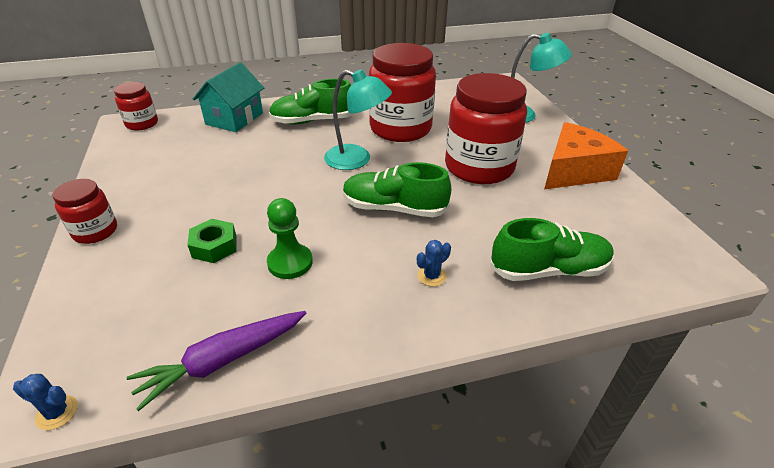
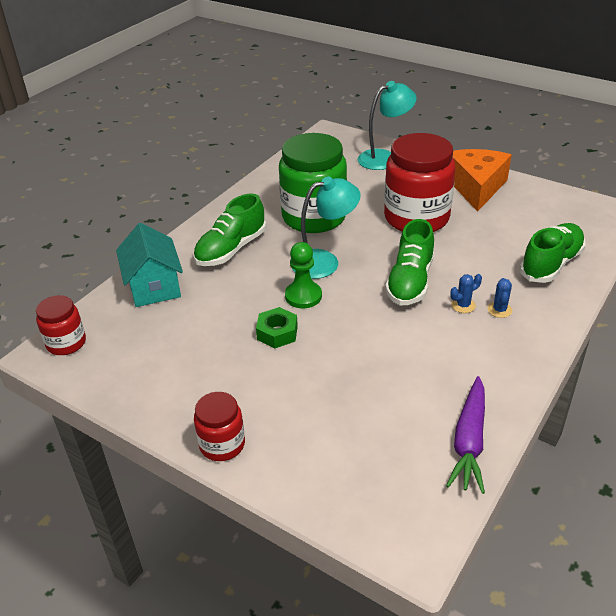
camera: 40 degrees left, 0 degrees up
blue cactus [13,374,78,430] -> blue cactus moved to [450,274,482,313]
green nut [187,219,236,263] -> green nut moved to [256,307,298,348]
green pawn [267,198,313,279] -> green pawn moved to [285,242,322,308]
green shoe [343,162,452,217] -> green shoe turned 45 degrees counterclockwise [385,219,434,306]
red jar [369,43,436,142] -> green jar [279,133,347,233]

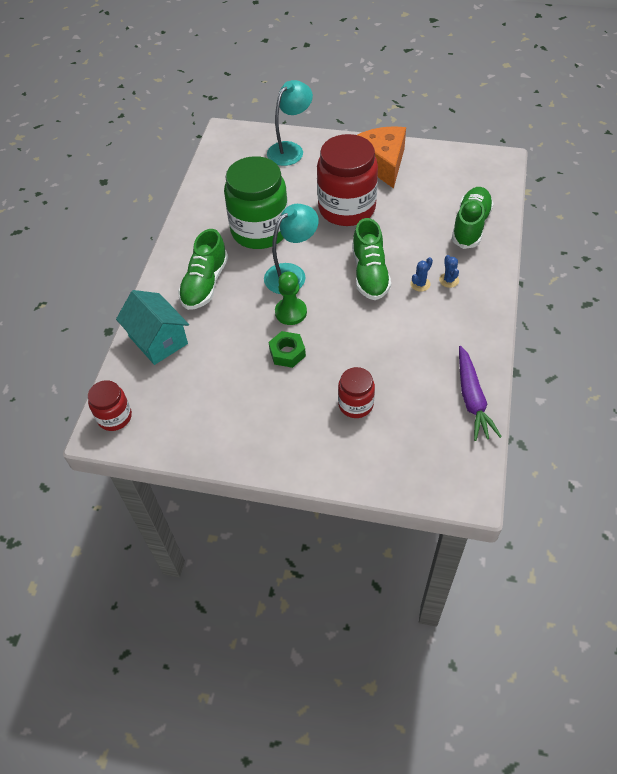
camera: 20 degrees left, 15 degrees up
red jar [194,392,245,461] -> red jar moved to [338,367,375,418]

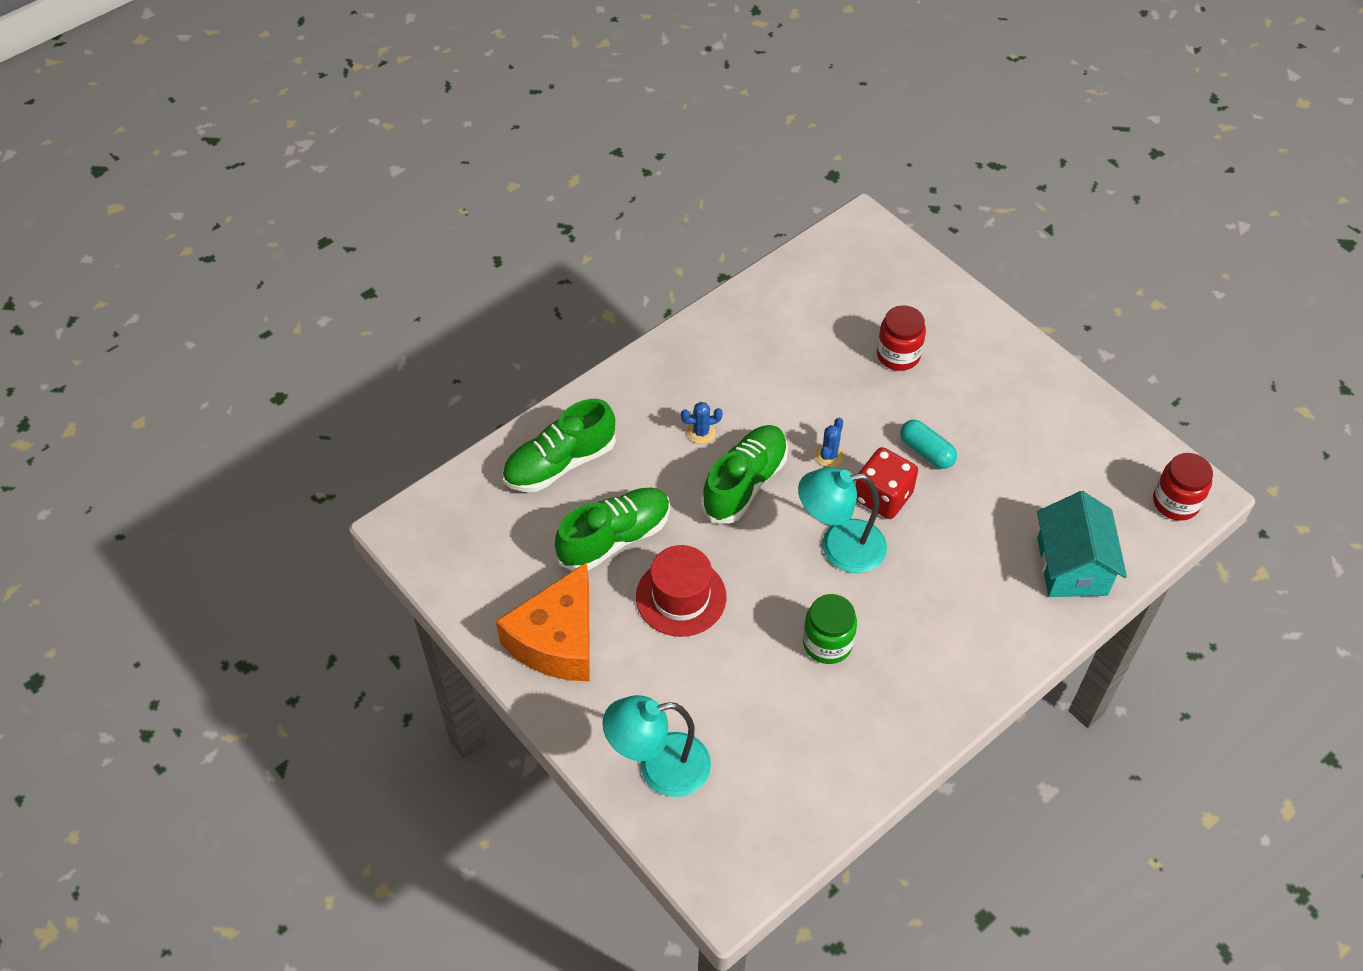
camera: 145 degrees left, 0 degrees up
green shoe [178,229,228,310] -> green shoe moved to [555,487,670,571]
green jar [224,156,288,249] -> green jar [803,594,857,664], size x0.51
green nut [269,331,306,368] -> turquoise capsule [900,420,957,469]
green pawn [275,271,307,325] -> red dice [856,447,918,519]
red jar [317,134,378,226] -> red hat [636,545,727,637]
blue cactus [439,255,459,288] -> blue cactus moved to [815,418,844,467]
purple carrot [459,346,502,441] -> none

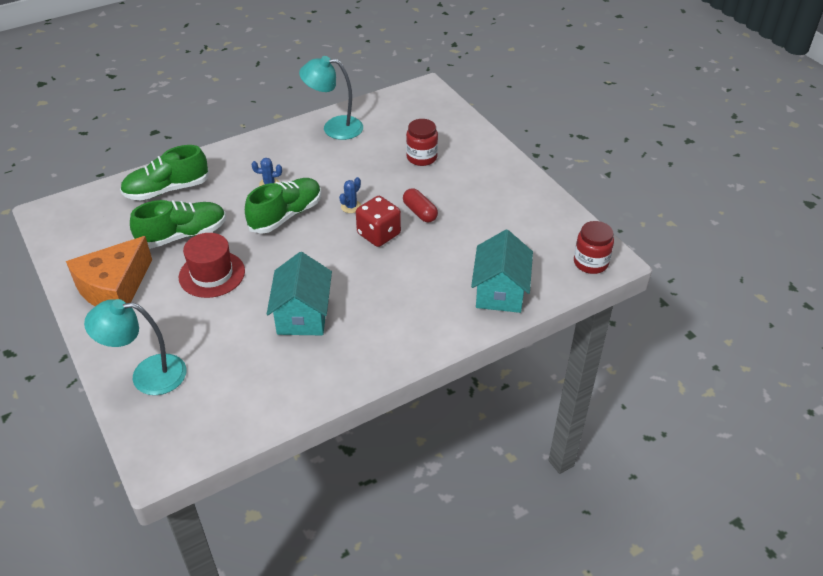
camera: 10 degrees right, 10 degrees down
turquoise lamp [798,467,887,573] -> turquoise lamp moved to [299,56,363,140]
green jar [803,594,857,664] -> turquoise house [267,252,332,335]
turquoise capsule [900,420,957,469] -> red capsule [403,188,438,222]

